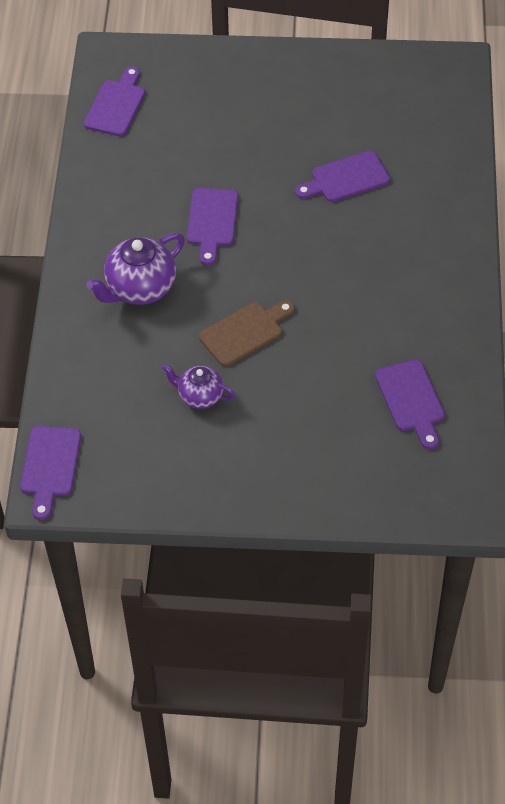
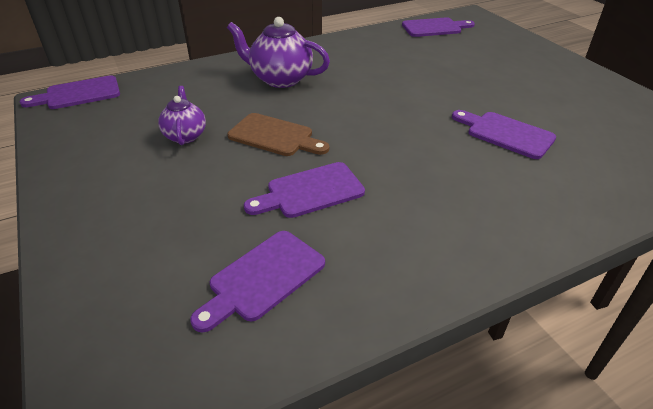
camera: 60 degrees right, 15 degrees down
purple cutting board [187,188,238,266] -> purple cutting board moved to [244,162,365,218]

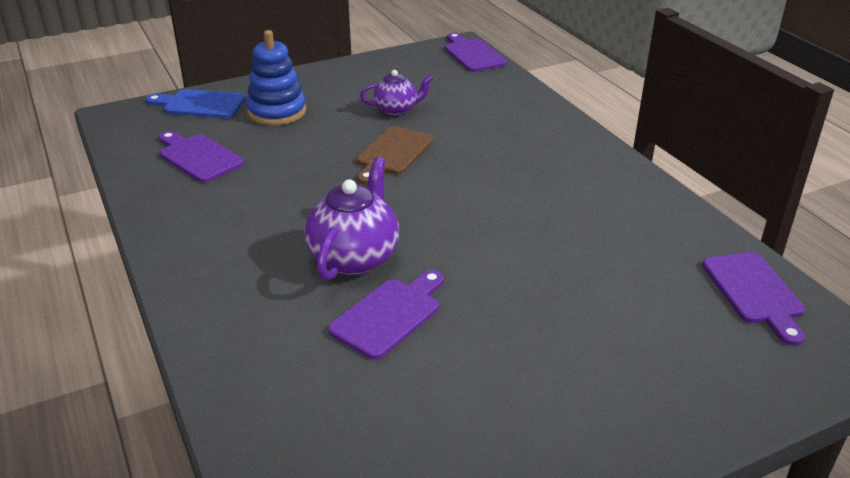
camera: 90 degrees right, 5 degrees down
purple teapot [227,17,330,88] -> purple teapot moved to [305,157,399,281]
purple cutting board [244,162,365,218] -> none
none -> blue cutting board [146,89,246,118]
none -> blue stacking toy [246,30,306,125]

